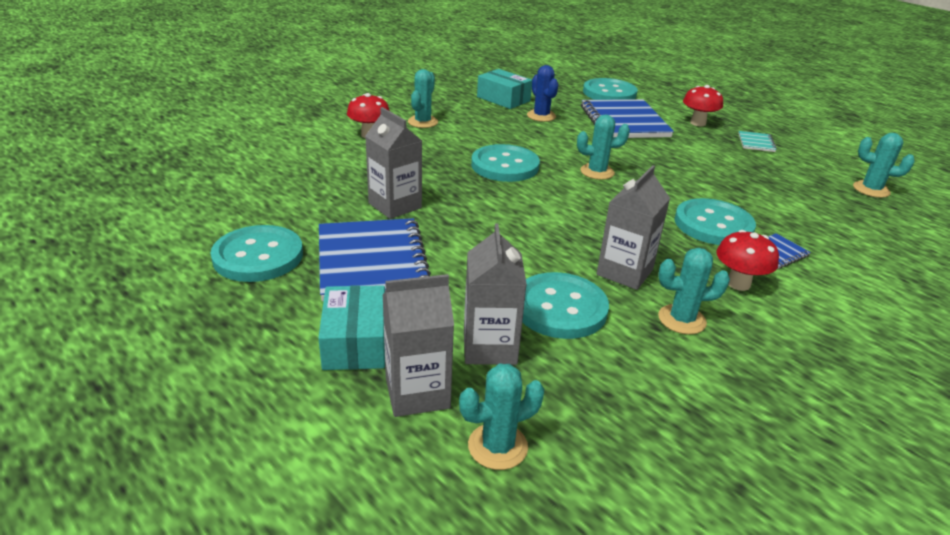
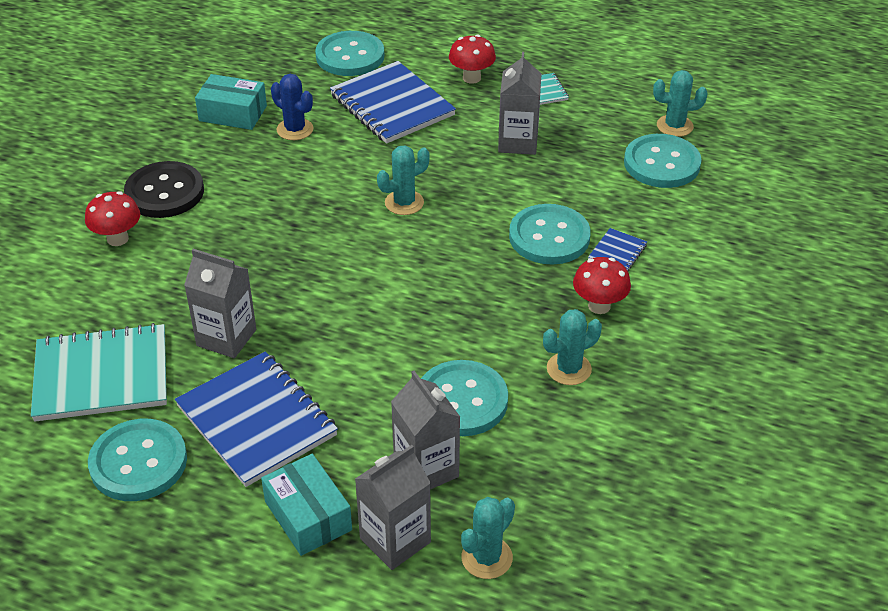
camera: 25 degrees left, 10 degrees up
turquoise cactus [408,69,438,128] -> black button [124,161,204,218]
turquoise button [471,144,540,182] -> turquoise button moved to [624,134,702,188]
grey carton [597,165,670,290] -> grey carton moved to [498,52,541,155]
none -> turquoise notebook [31,323,167,422]

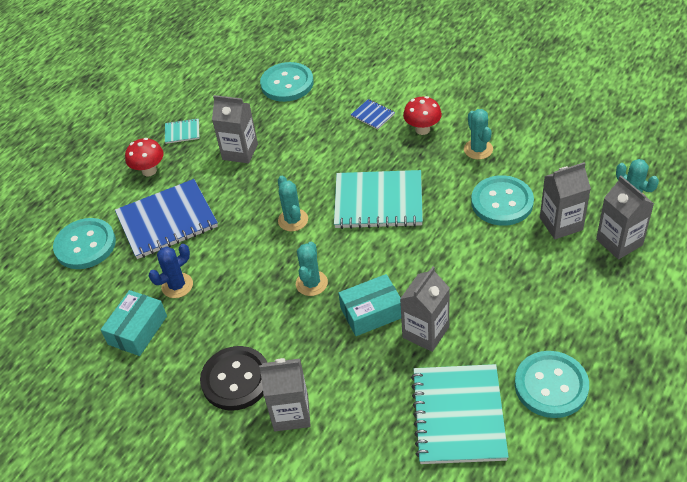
camera: 75 degrees left, 5 degrees up
red mushroom [85,191,140,246] -> grey carton [259,358,311,431]
blue notebook [175,351,338,487] -> none
turquoise box [261,454,352,556] -> turquoise box moved to [339,274,401,336]
turquoise button [509,204,590,264] -> none
turquoise cactus [653,70,708,137] -> turquoise cactus moved to [296,242,328,296]
none -> turquoise notebook [334,170,423,229]

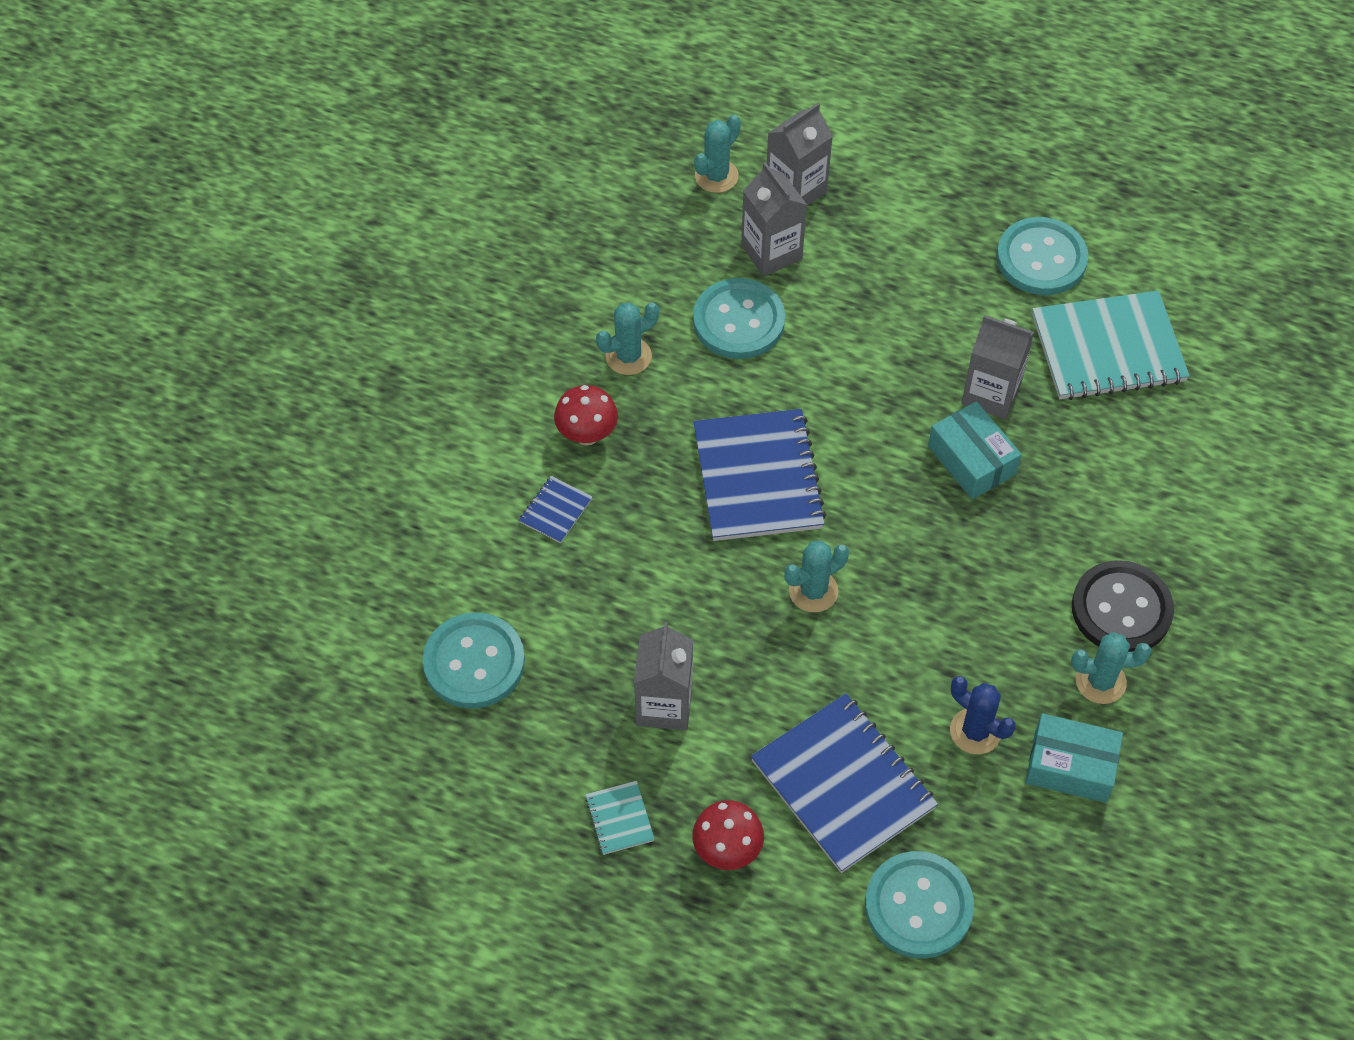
camera: 105 degrees left, 10 degrees up
grey carton [259,358,311,431] -> none
turquoise cactus [296,242,328,296] -> turquoise cactus moved to [1071,632,1151,704]
turquoise notebook [334,170,423,229] -> blue notebook [694,409,826,541]

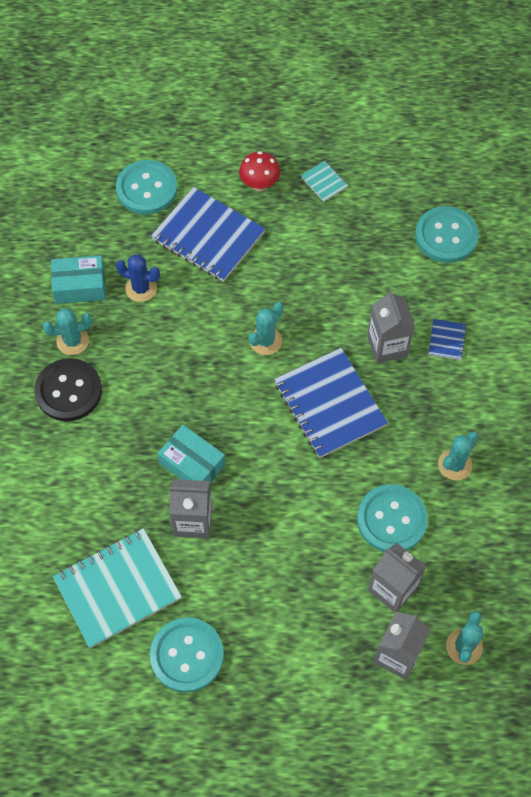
camera: 160 degrees right, 5 degrees up
red mushroom [554,385,618,446] -> none
grey carton [634,622,693,730] -> grey carton moved to [367,290,415,364]

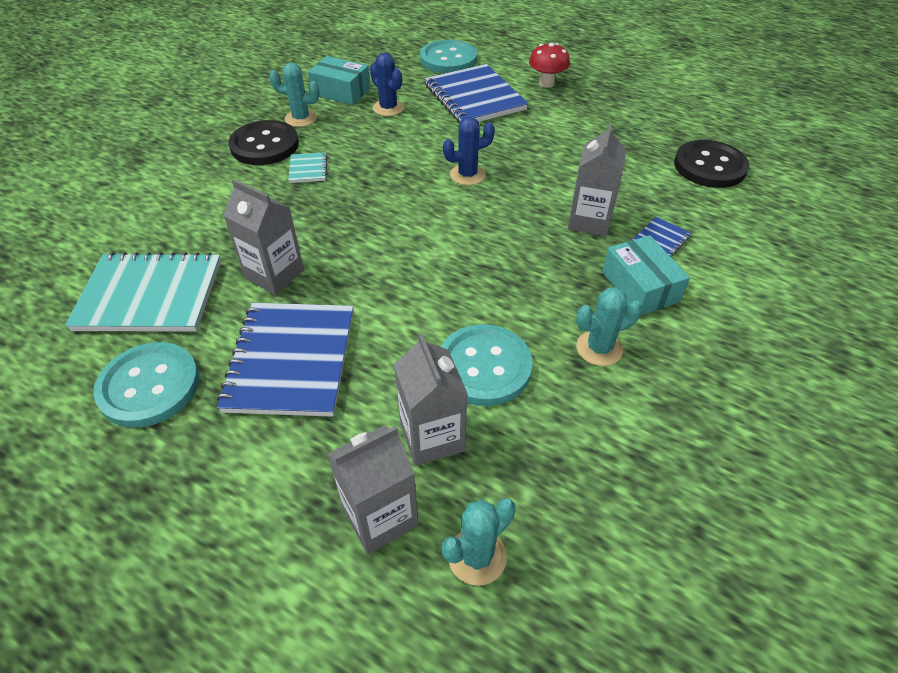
camera: 30 degrees right, 15 degrees down
turquoise box [158,425,226,483] -> turquoise box moved to [602,235,690,315]
turquoise cactus [248,302,283,355] -> blue cactus [443,117,495,185]
blue notebook [274,348,388,458] -> blue notebook moved to [217,303,353,417]
turquoise notebook [301,161,348,202] -> turquoise notebook moved to [288,152,327,183]
turquoise button [415,206,479,263] -> black button [674,140,749,188]

